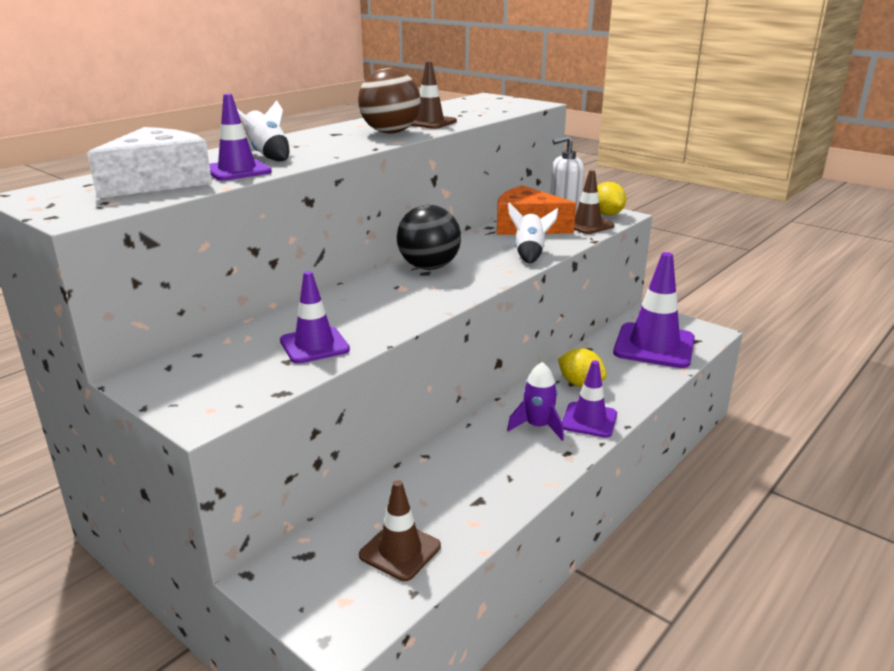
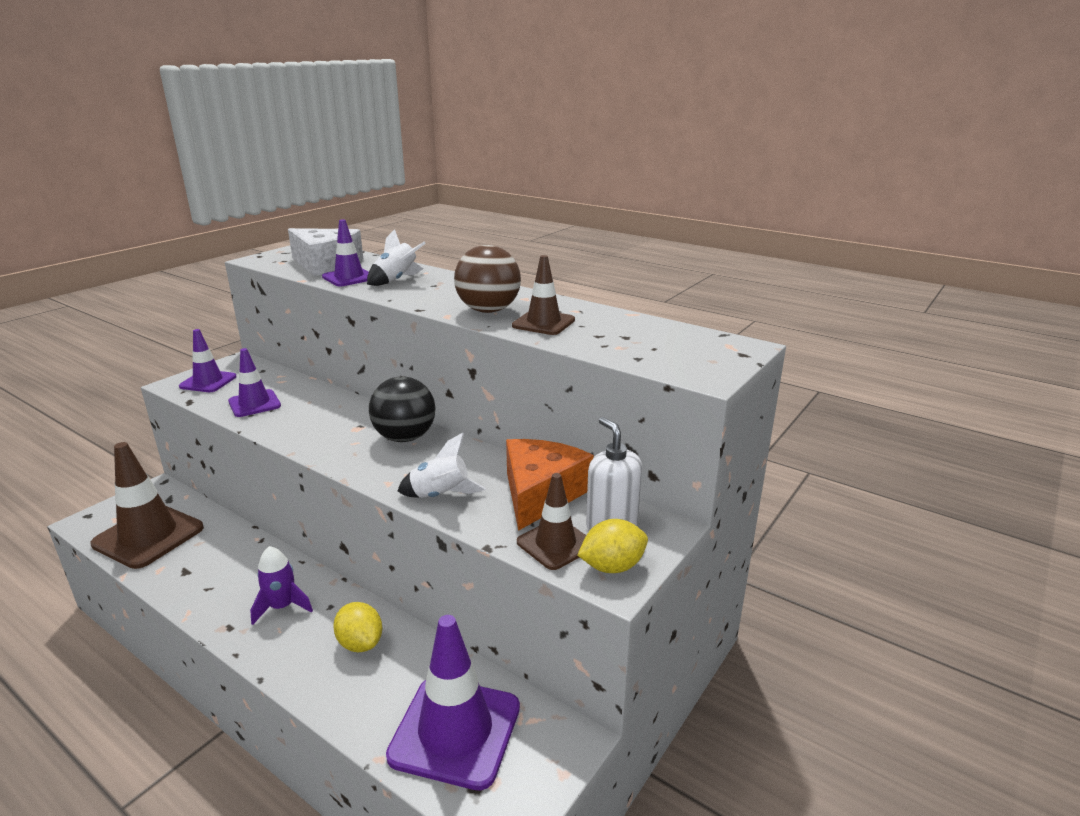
camera: 85 degrees right, 0 degrees up
brown traffic cone [359,480,441,581] -> brown traffic cone [90,442,204,569], size x1.75
yellow lemon [558,348,607,387] -> yellow lemon turned 75 degrees counterclockwise [333,602,382,652]
purple traffic cone [562,360,617,438] -> purple traffic cone moved to [179,329,236,392]

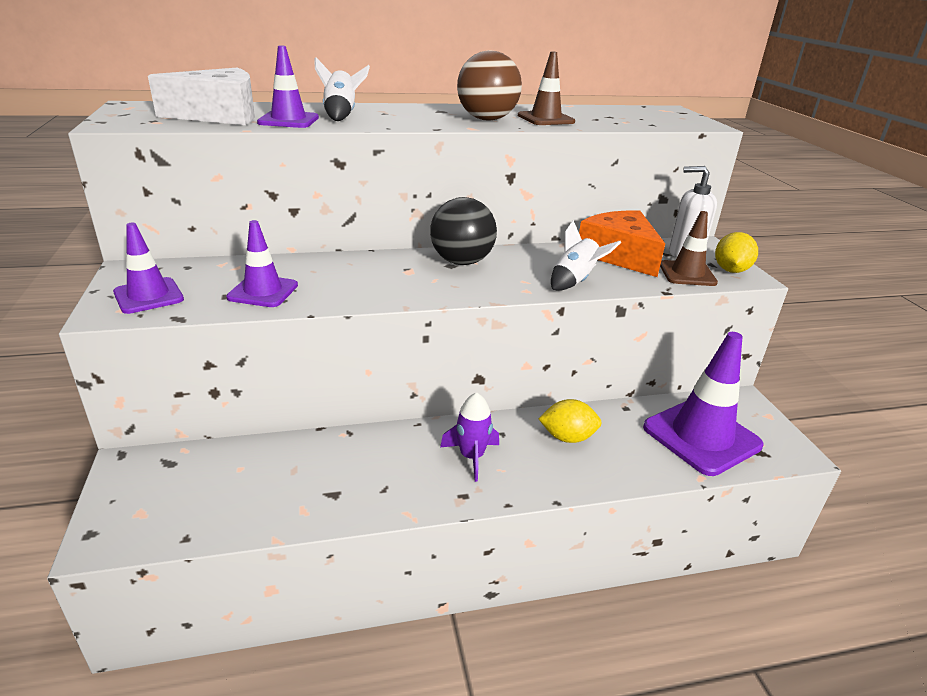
camera: 50 degrees left, 5 degrees up
brown traffic cone [90,442,204,569] -> none

